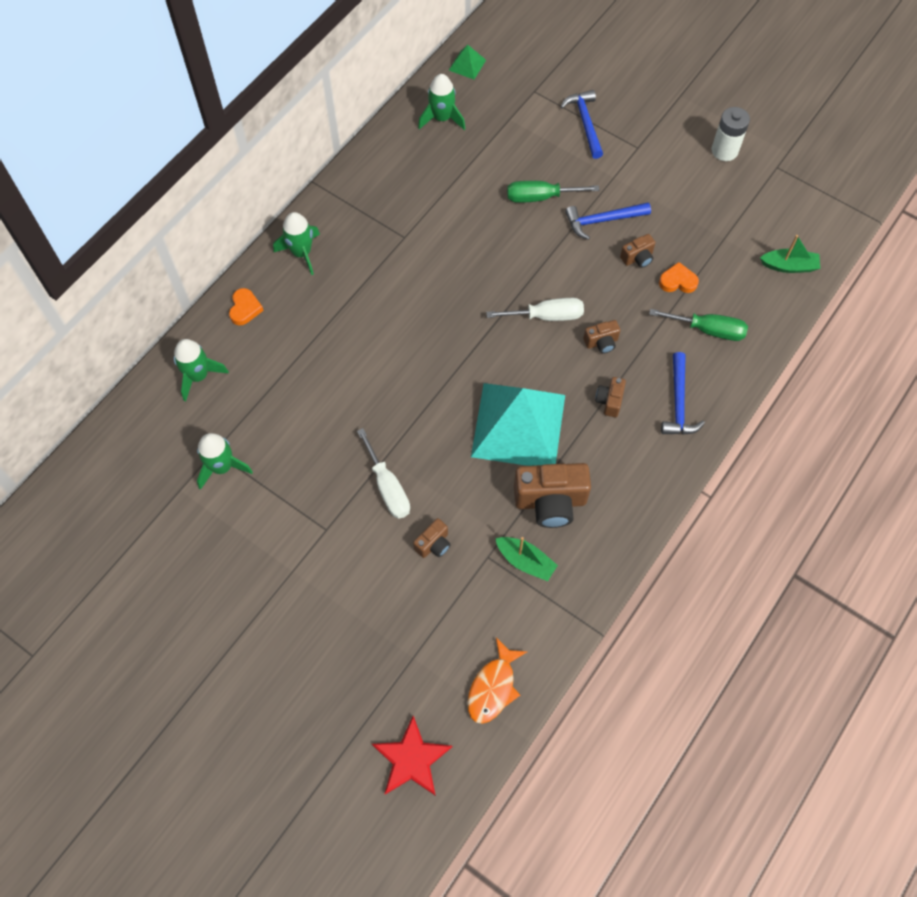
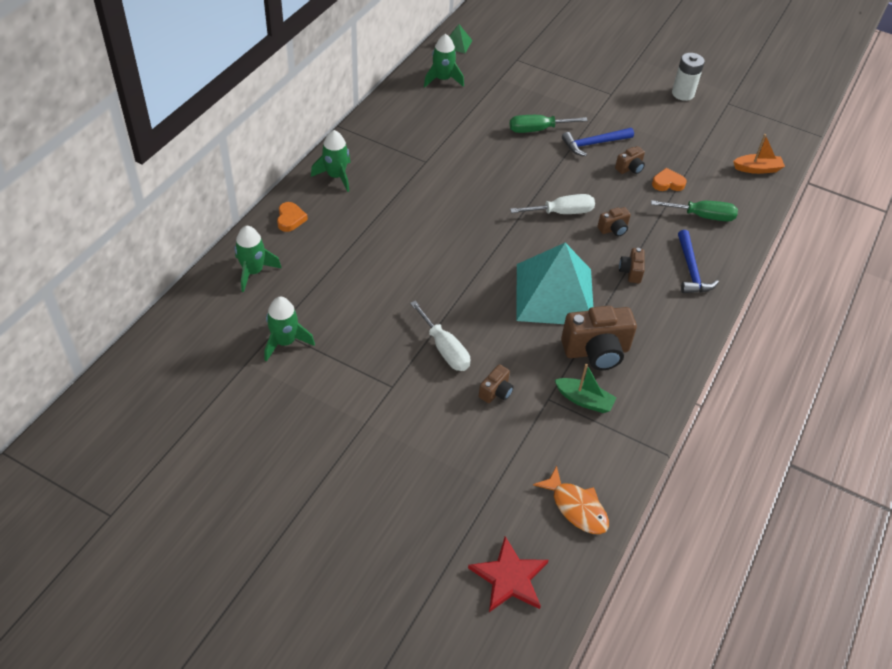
camera: 10 degrees left, 15 degrees down
orange fish [467,638,527,724] -> orange fish turned 60 degrees counterclockwise [533,466,609,534]
blue hammer [560,90,603,159] -> none
green boat [760,235,820,273] -> orange boat [733,134,785,174]

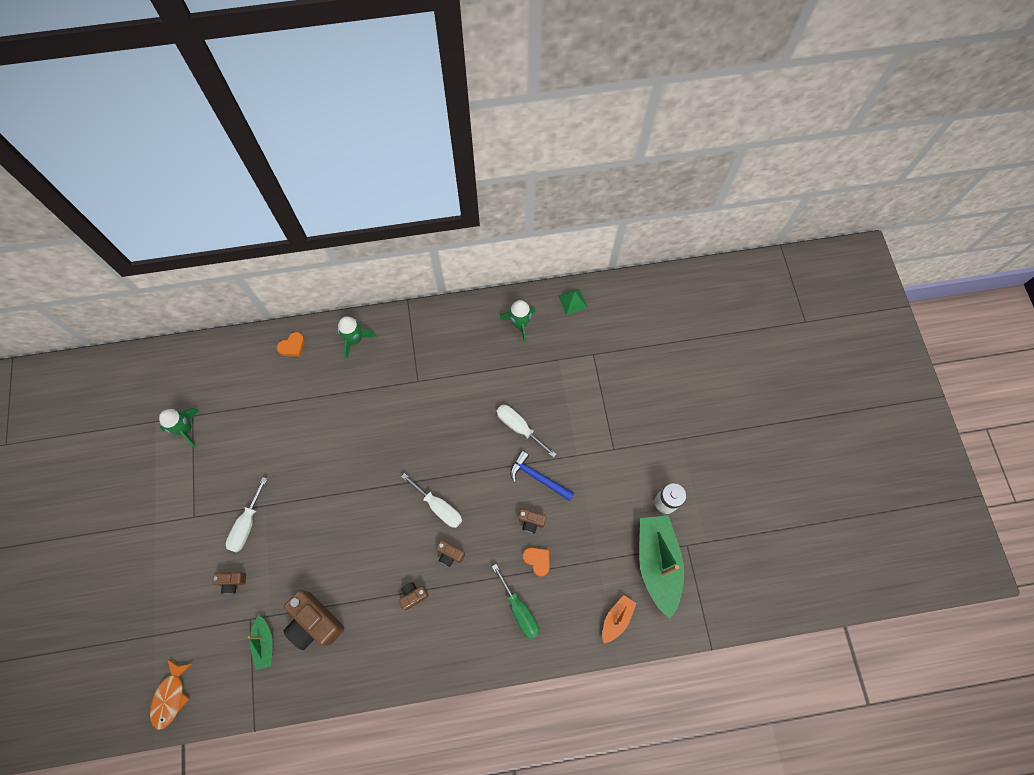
camera: 55 degrees right, 20 degrees up
green rocket [234,226,282,292] -> none
red star [468,536,549,612] -> none
green screwdriver [509,115,588,133] -> white screwdriver [497,405,556,458]
turquoise pyramid [517,242,593,324] -> none
blue hammer [678,230,719,293] -> none
orange boat [733,134,785,174] -> orange boat turned 105 degrees counterclockwise [602,595,637,643]
none -> green boat [639,515,684,618]

